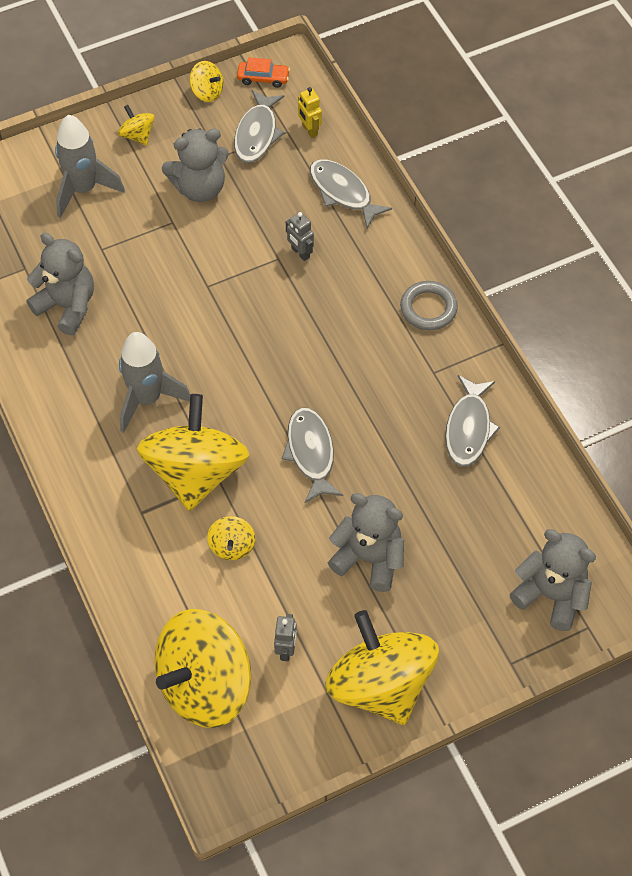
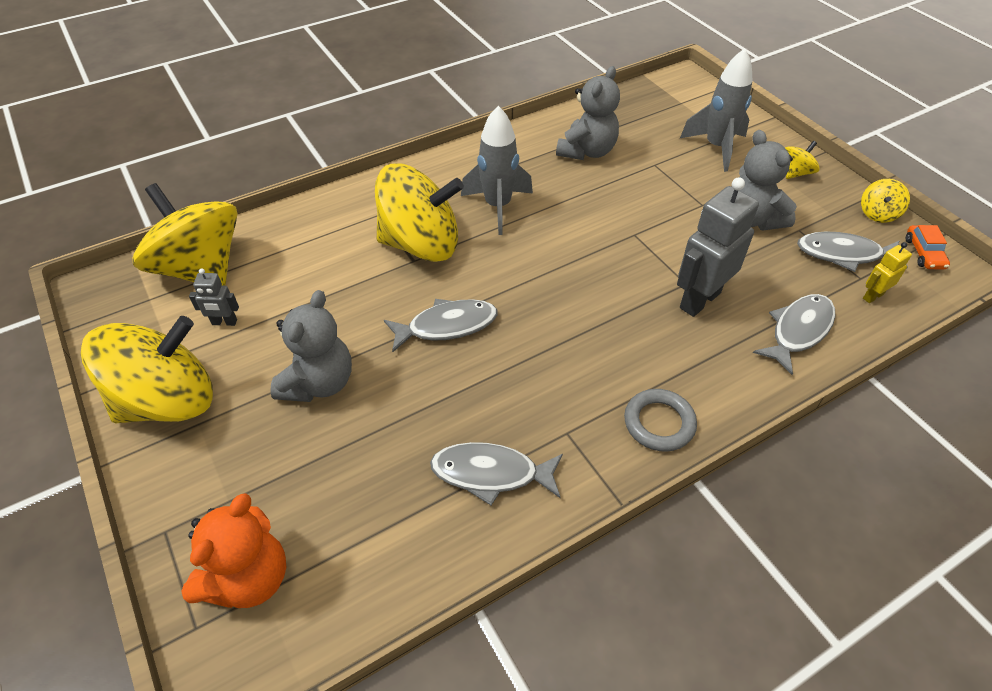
camera: 85 degrees right, 10 degrees down
yellow spinning top [207,516,255,560] -> none
grey robot [286,212,314,261] -> grey robot [677,177,759,317], size x2.07
grey teddy bear [509,529,596,631] -> orange teddy bear [181,493,286,608]

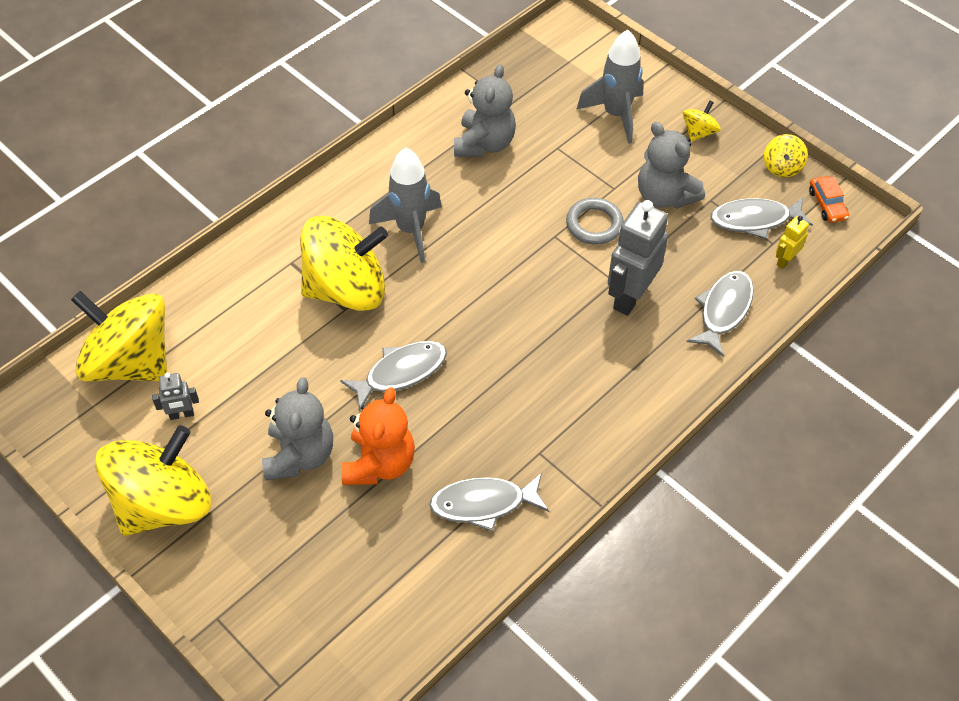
camera: 15 degrees left, 5 degrees up
orange teddy bear [181,493,286,608] -> orange teddy bear moved to [341,387,415,485]
grey ring [624,389,697,452] -> grey ring moved to [566,198,624,244]

